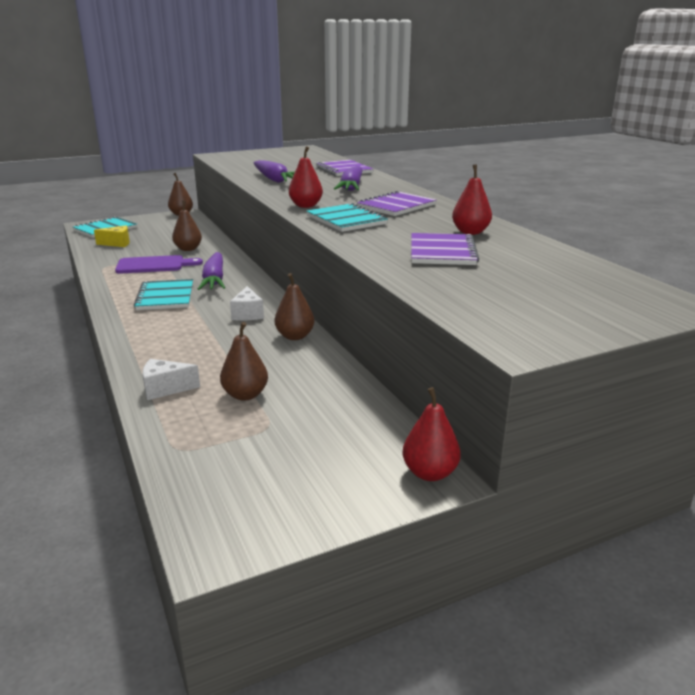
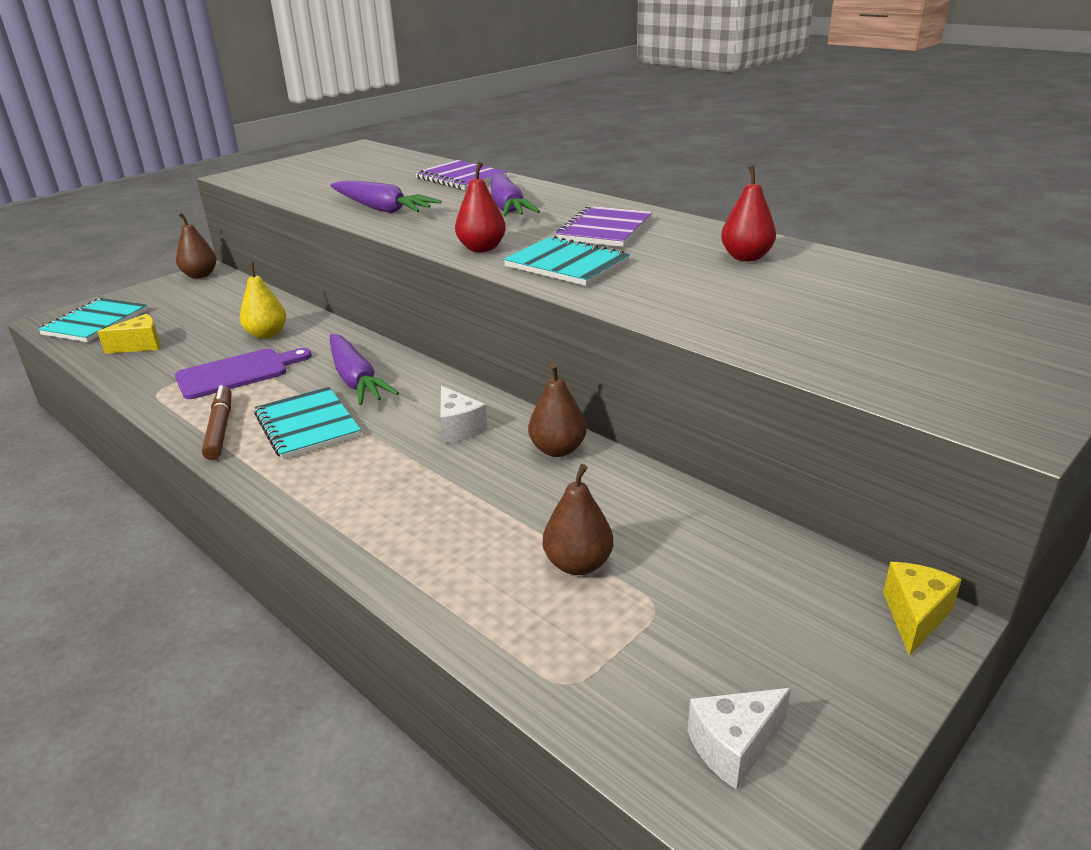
camera: 20 degrees left, 5 degrees up
white cheese [142,359,200,400] -> white cheese moved to [688,688,791,790]
brown pear [172,200,202,251] -> yellow pear [240,262,286,339]
red pear [403,387,461,481] -> yellow cheese [883,562,962,656]
purple notebook [411,233,479,265] -> none
none -> brown marker [202,385,231,460]

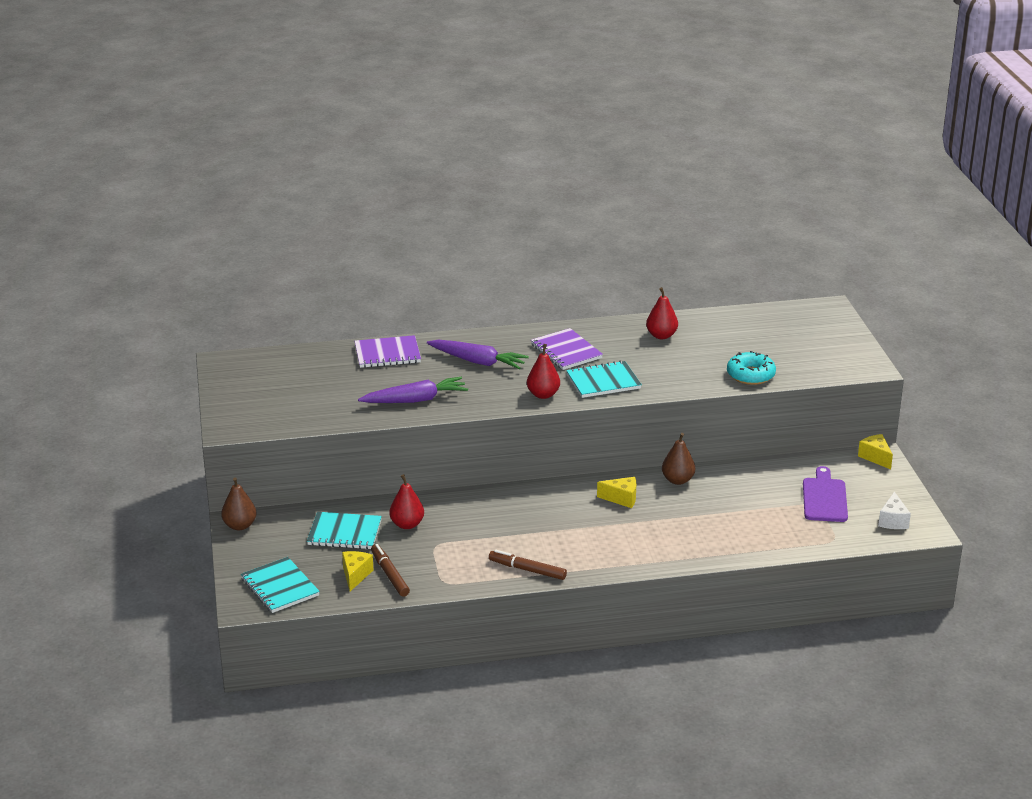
camera: 55 degrees left, 0 degrees up
purple cutting board [175,348,312,399] -> purple cutting board moved to [803,466,848,522]
yellow pear [240,262,286,339] -> red pear [389,474,424,529]
turquoise notebook [254,387,361,460] -> turquoise notebook moved to [307,512,382,549]
purple carrot [330,334,399,405] -> none
white cheese [440,386,488,443] -> yellow cheese [597,477,637,508]
brown pear [543,464,613,575] -> none
none -> brown marker [371,544,410,597]
none -> turquoise donut [727,351,776,385]

